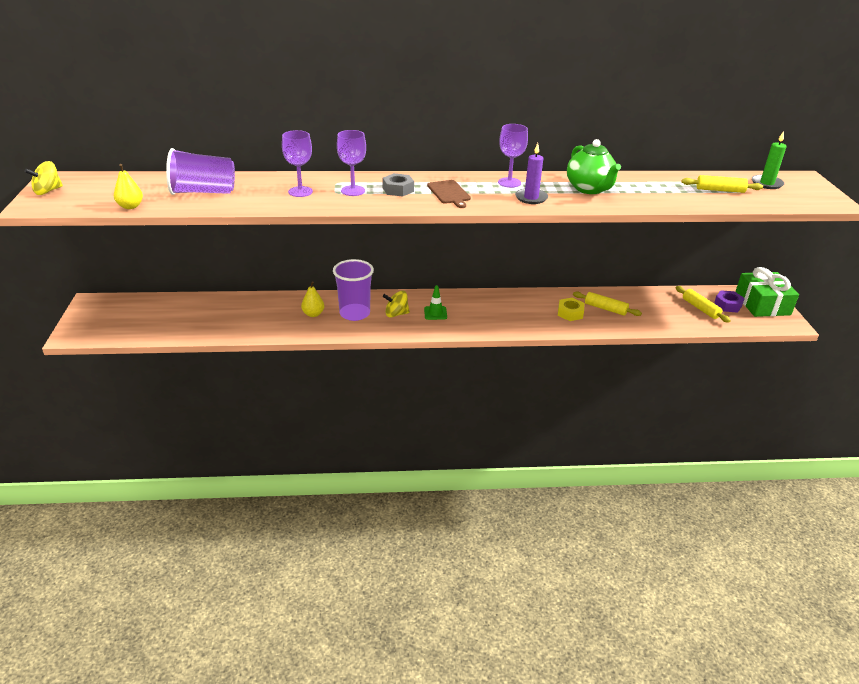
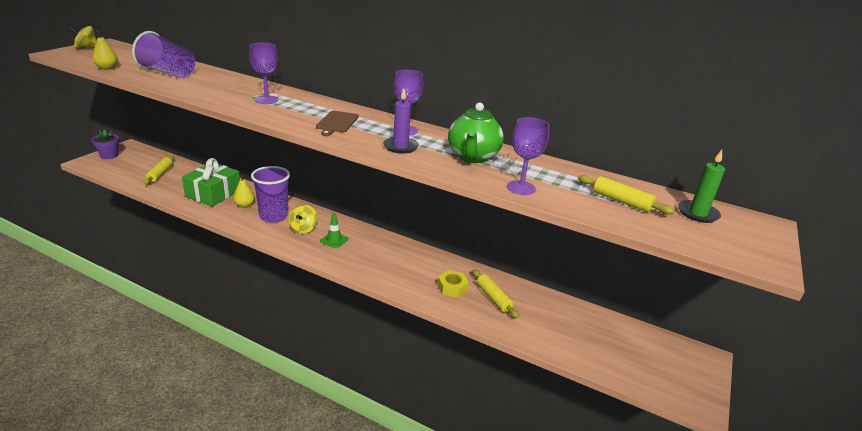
camera: 30 degrees right, 5 degrees down
purple goblet [282,130,313,197] -> purple goblet moved to [507,117,549,195]
grey nut [383,173,414,196] -> none
yellow spinning top [383,290,410,318] -> yellow spinning top turned 105 degrees counterclockwise [288,205,317,234]
yellow rolling pin [676,286,731,323] -> yellow rolling pin moved to [143,156,174,185]
purple nut [714,290,745,313] -> none
green gift [735,267,799,317] -> green gift moved to [182,158,240,207]
none -> purple flower pot [91,129,119,159]

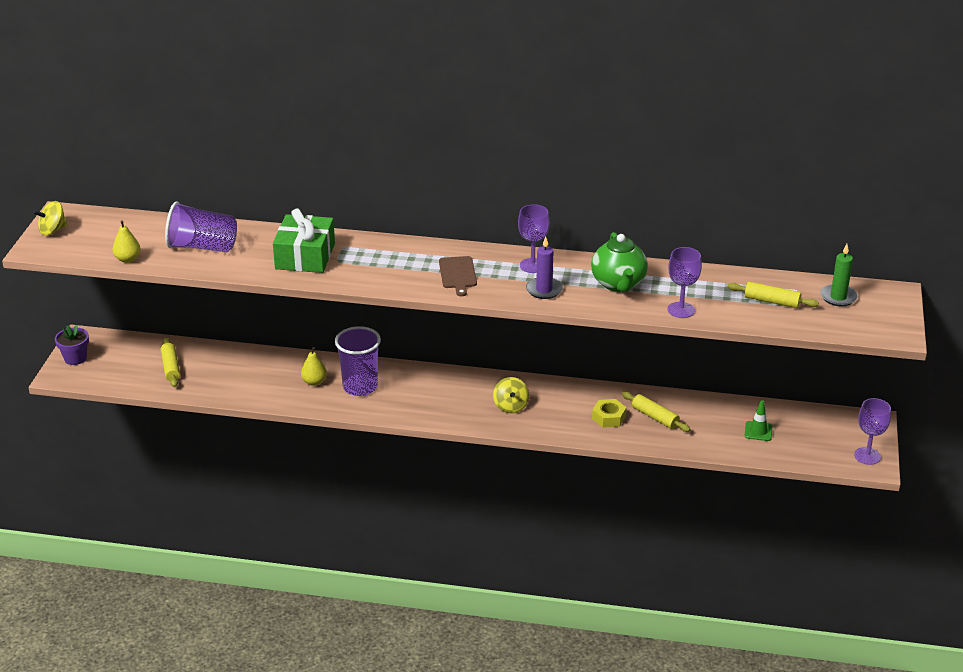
camera: 15 degrees left, 5 degrees up
green gift [182,158,240,207] -> green gift moved to [273,208,335,273]
purple goblet [249,43,278,104] -> purple goblet moved to [854,398,891,465]
yellow spinning top [288,205,317,234] -> yellow spinning top moved to [493,377,529,413]
green traffic cone [320,213,349,248] -> green traffic cone moved to [745,400,772,441]

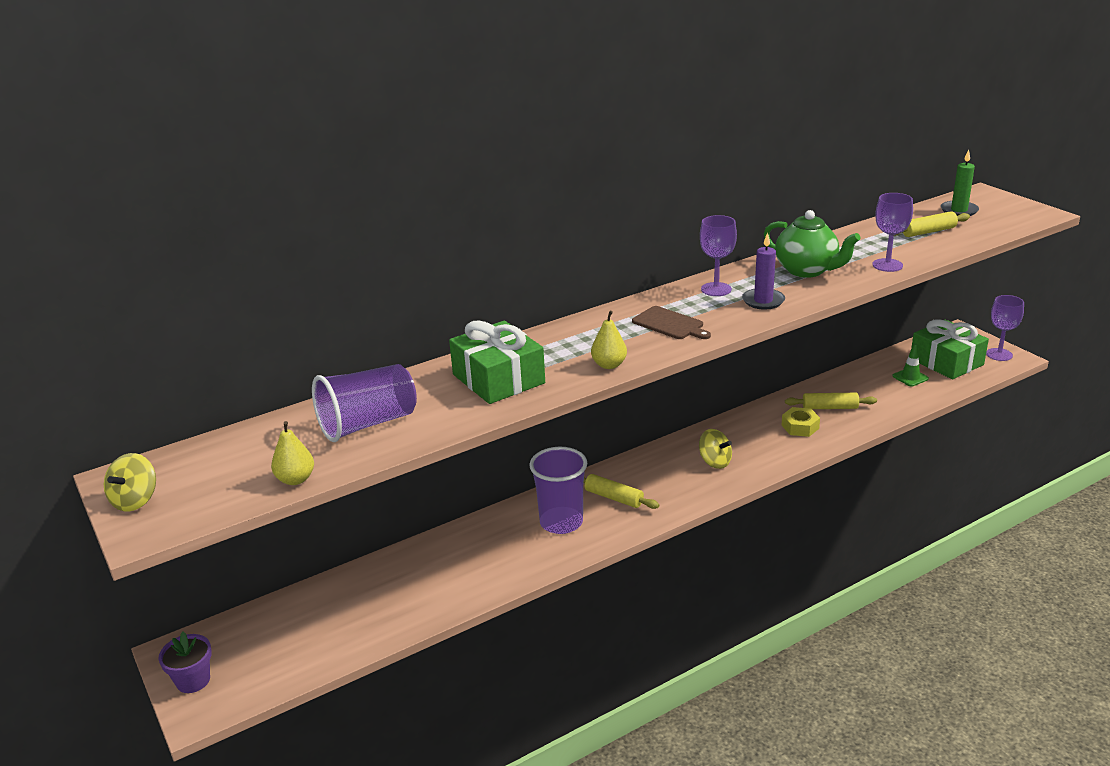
camera: 40 degrees left, 5 degrees down
yellow rolling pin [161,337,180,387] -> yellow rolling pin moved to [583,474,659,509]
yellow pear [301,347,327,386] -> yellow pear moved to [591,311,627,369]
none -> green gift [911,319,989,379]

